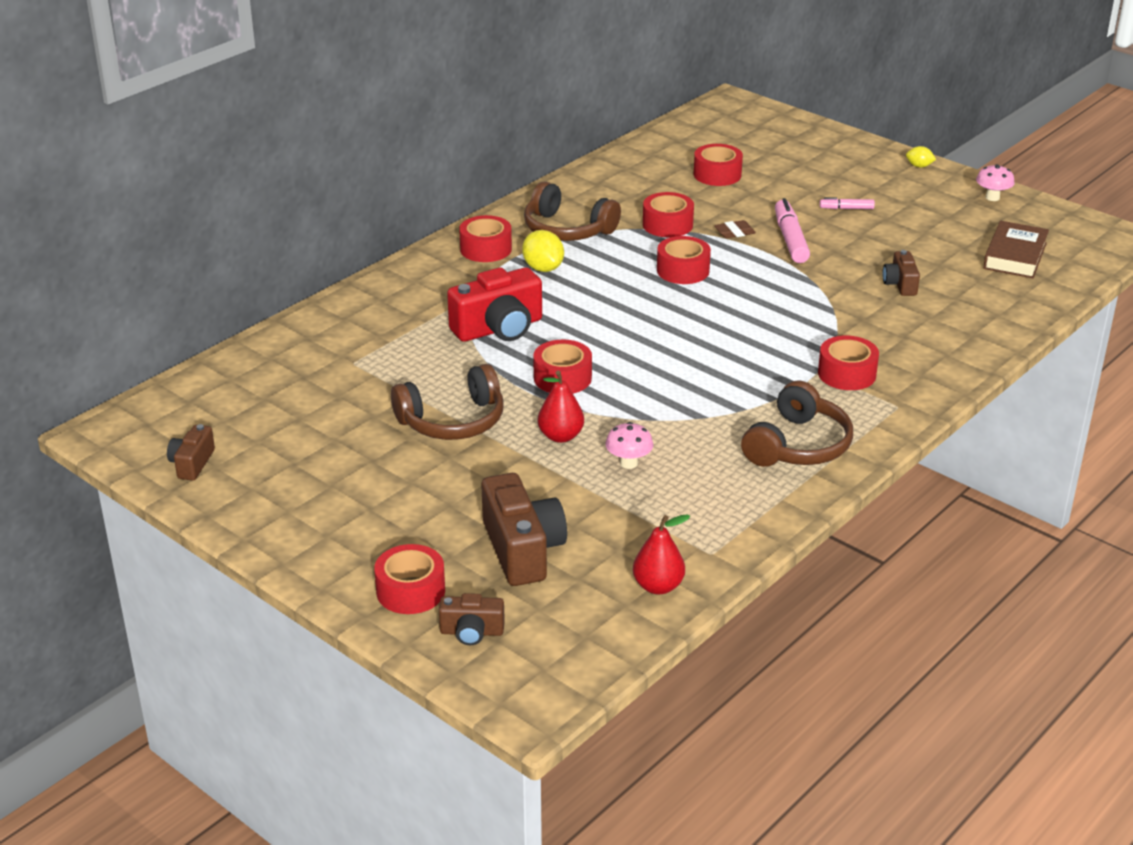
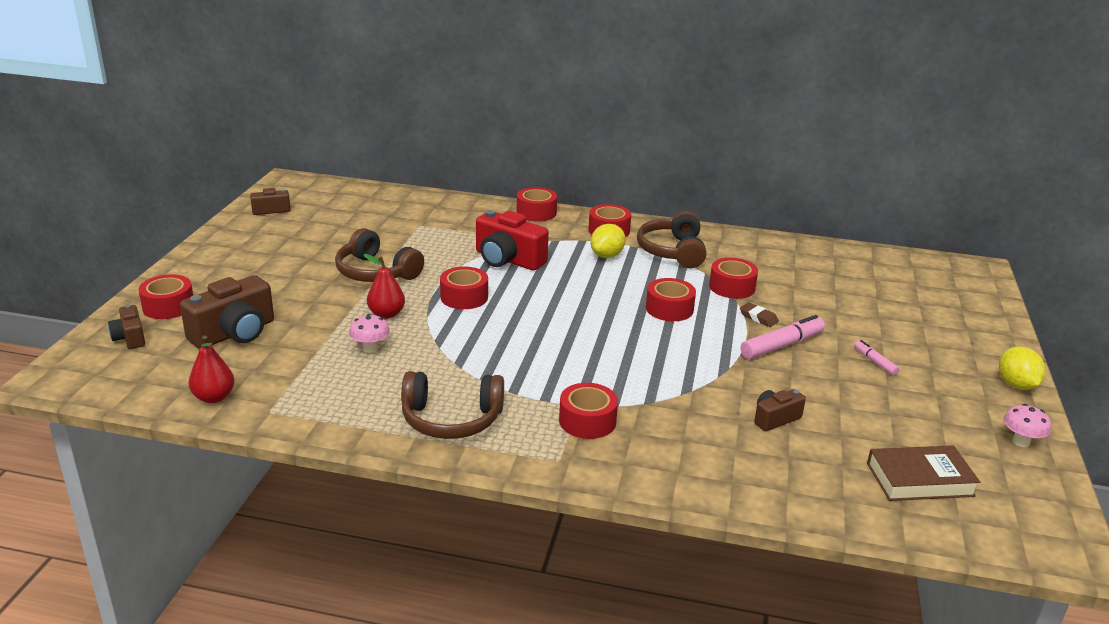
camera: 60 degrees right, 5 degrees down
red tape [694,144,743,186] -> red tape moved to [517,187,557,221]
yellow lemon [906,146,936,167] -> yellow lemon [999,346,1046,390], size x1.74

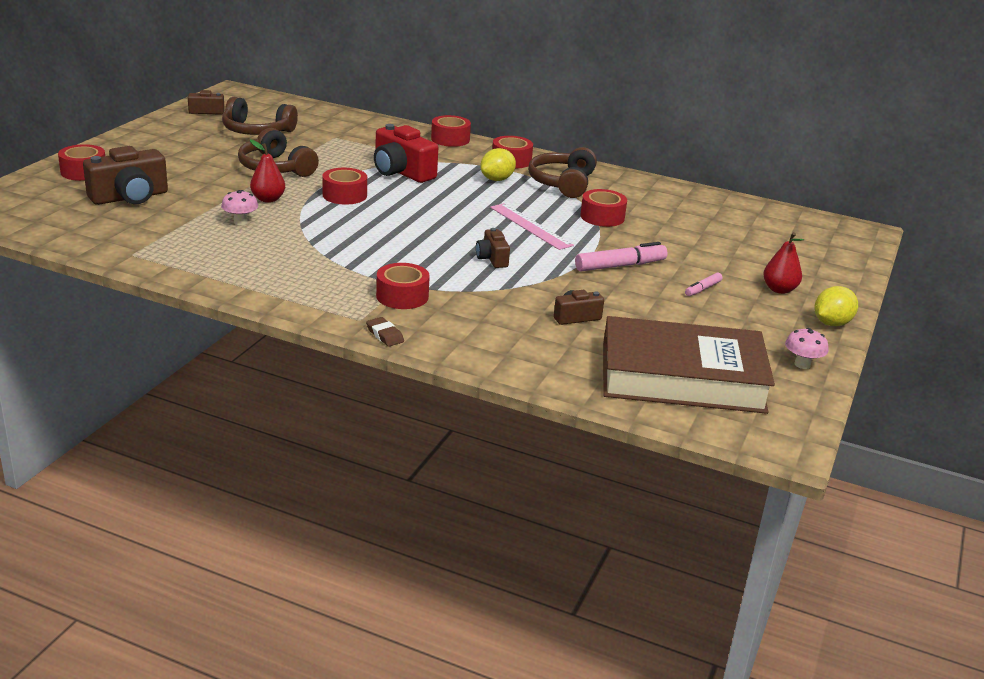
camera: 10 degrees right, 0 degrees up
brown camera [108,305,145,349] -> brown camera moved to [476,228,510,268]
red pear [188,335,235,403] -> red pear moved to [763,232,804,294]
brown headphones [401,371,504,439] -> brown headphones moved to [222,97,298,135]
red tape [646,278,696,321] -> pink ruler [490,203,574,250]
brown eraser [740,302,779,327] -> brown eraser moved to [366,317,404,347]
pink marker [854,340,900,376] -> pink marker turned 120 degrees counterclockwise [685,272,723,296]
brown book [867,445,980,501] -> brown book [603,316,775,414], size x1.90
yellow lemon [999,346,1046,390] -> yellow lemon turned 45 degrees clockwise [814,286,858,326]

